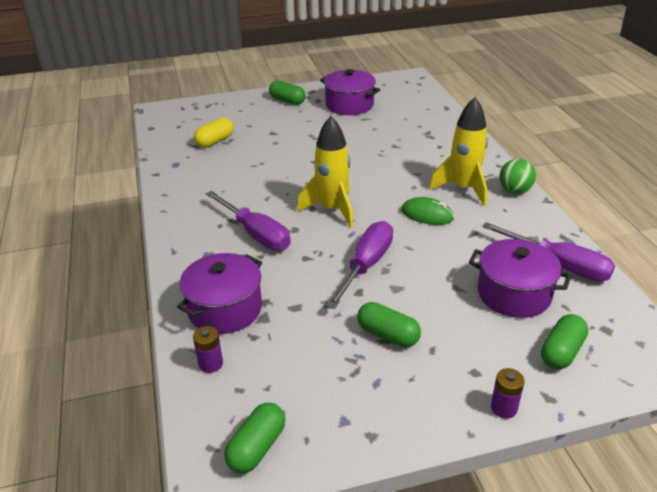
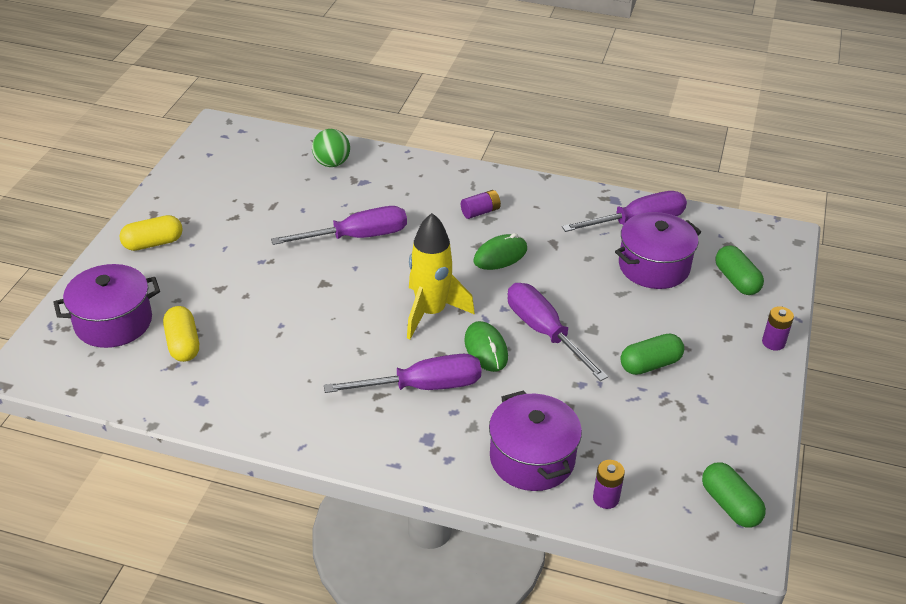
camera: 60 degrees left, 5 degrees up
green capsule [269,80,305,105] -> yellow capsule [119,215,183,251]
purple pot [320,69,380,115] -> purple pot moved to [53,264,160,348]
yellow rocket [429,97,488,206] -> purple battery [461,190,501,219]
green ball [499,159,536,194] -> green ball moved to [312,129,350,167]
none -> purple screwdriver [271,206,407,245]
none -> green mouse [464,321,508,372]

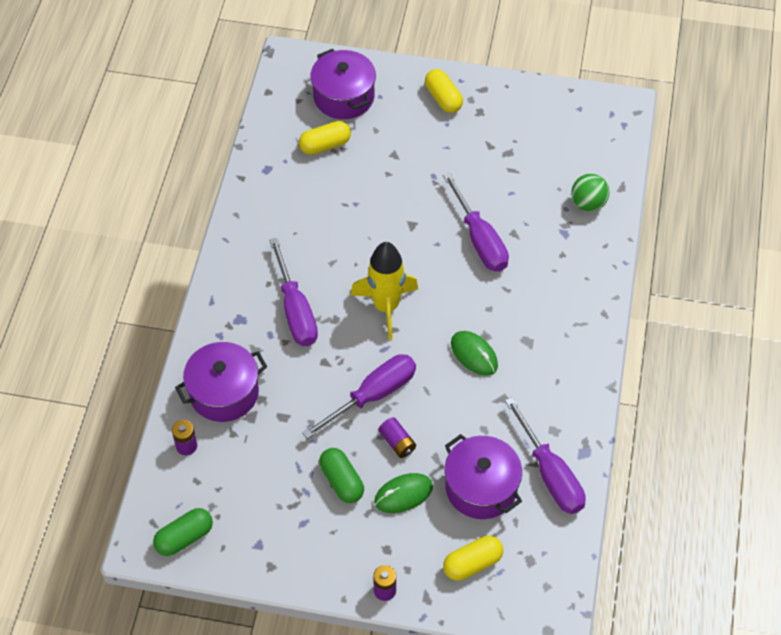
camera: 85 degrees right, 15 degrees up
purple battery [461,190,501,219] -> purple battery moved to [379,417,416,458]
green mouse [464,321,508,372] -> green mouse moved to [374,473,433,513]
green capsule [715,245,764,295] -> yellow capsule [443,536,503,581]

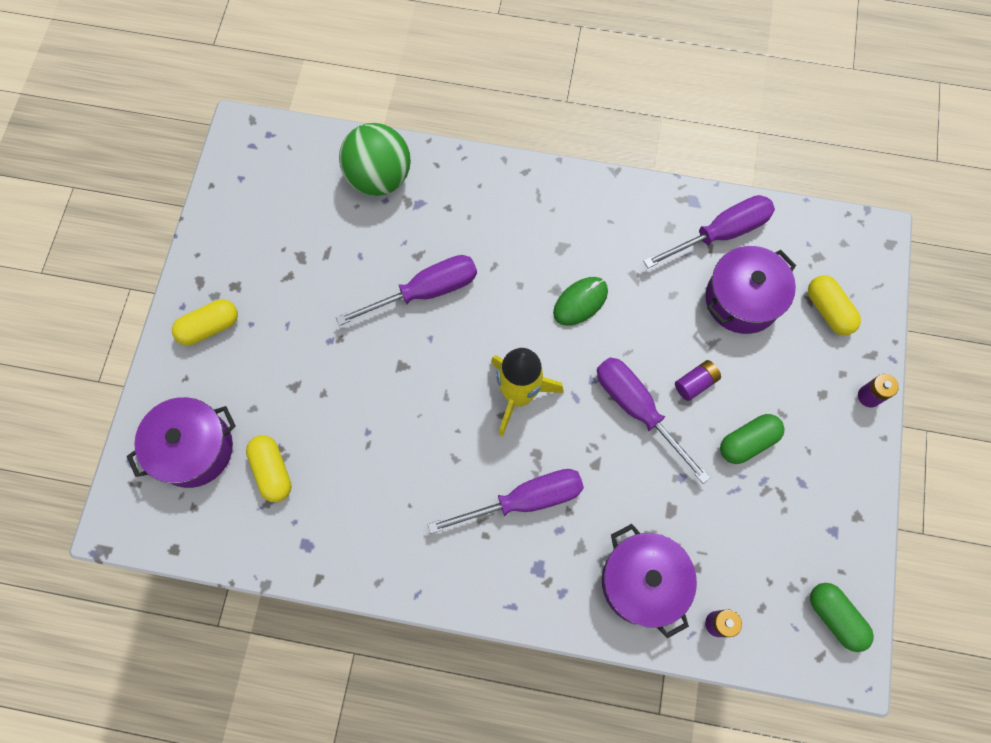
camera: 90 degrees left, 15 degrees up
green mouse [374,473,433,513] -> none
green ball [571,174,609,212] -> green ball [339,123,411,196], size x1.63

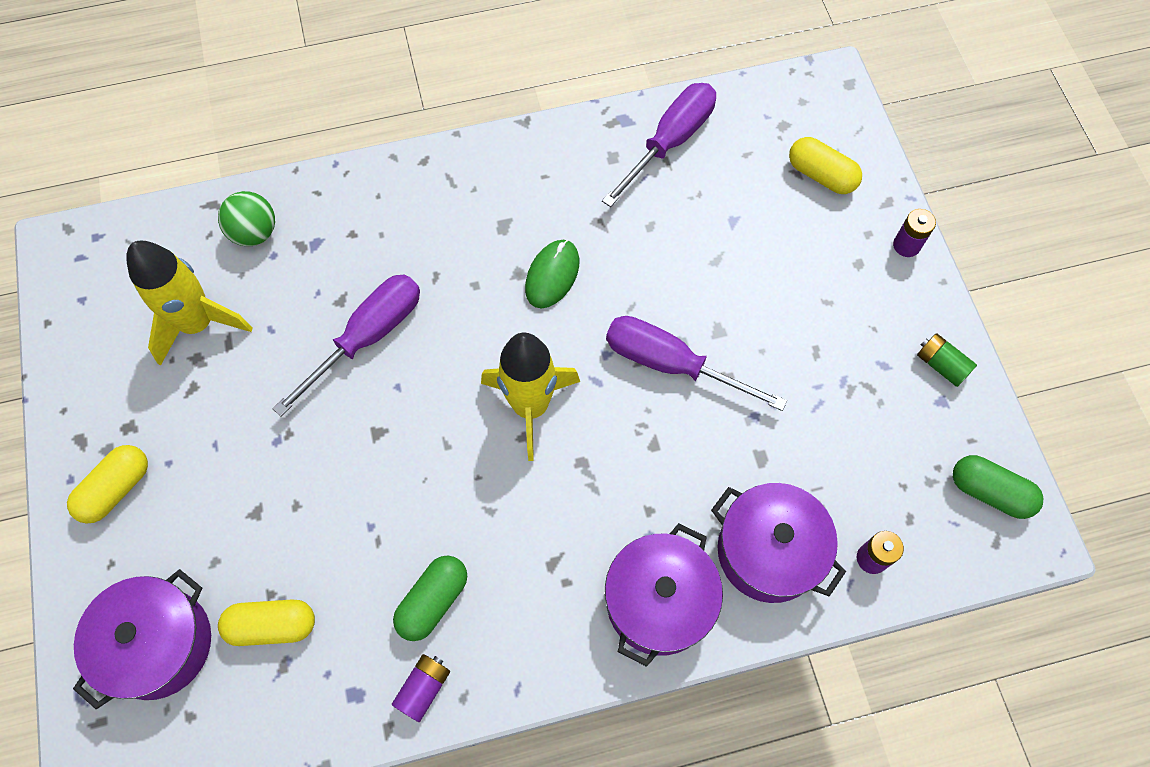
camera: 25 degrees left, 5 degrees down
yellow capsule [246,435,292,502] -> yellow capsule turned 45 degrees counterclockwise [218,600,315,646]
green ball [339,123,411,196] -> green ball [218,191,275,246], size x0.61
purple screwdriver [427,469,584,534] -> none
purple battery [675,360,721,401] -> purple battery moved to [392,654,450,722]
purple pot [705,246,796,334] -> purple pot moved to [605,523,723,667]
green capsule [720,414,785,464] -> green capsule moved to [393,556,467,641]
none -> yellow rocket [126,241,253,366]
none -> green battery [917,333,977,387]

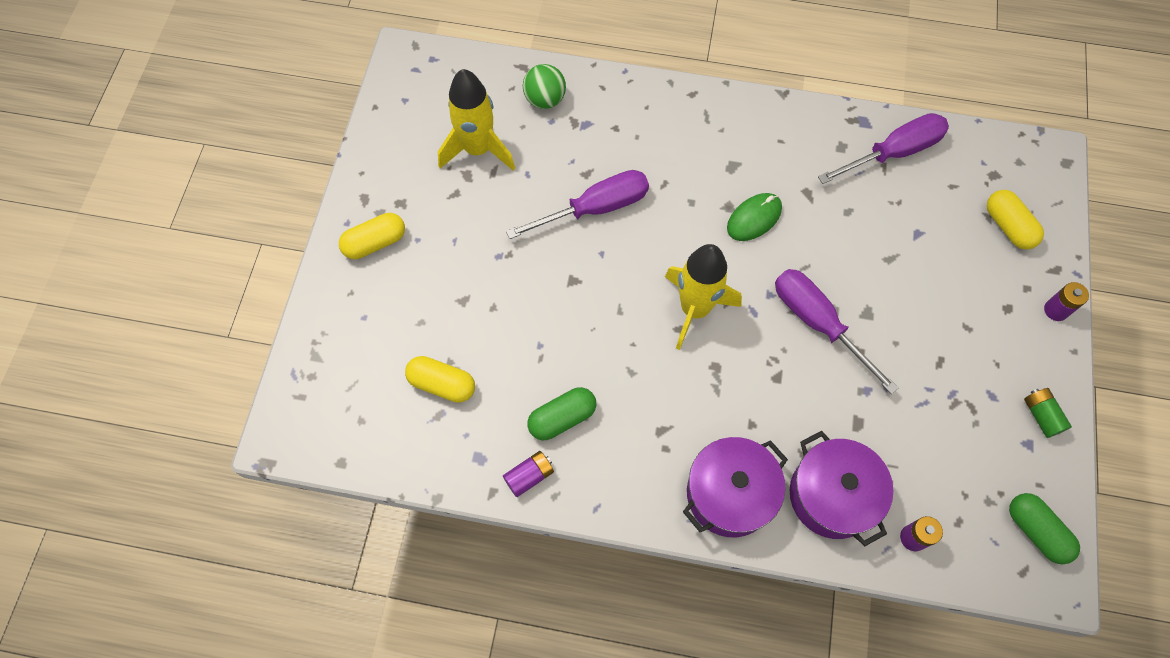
camera: 25 degrees right, 0 degrees up
purple pot [73,569,211,709] -> none

